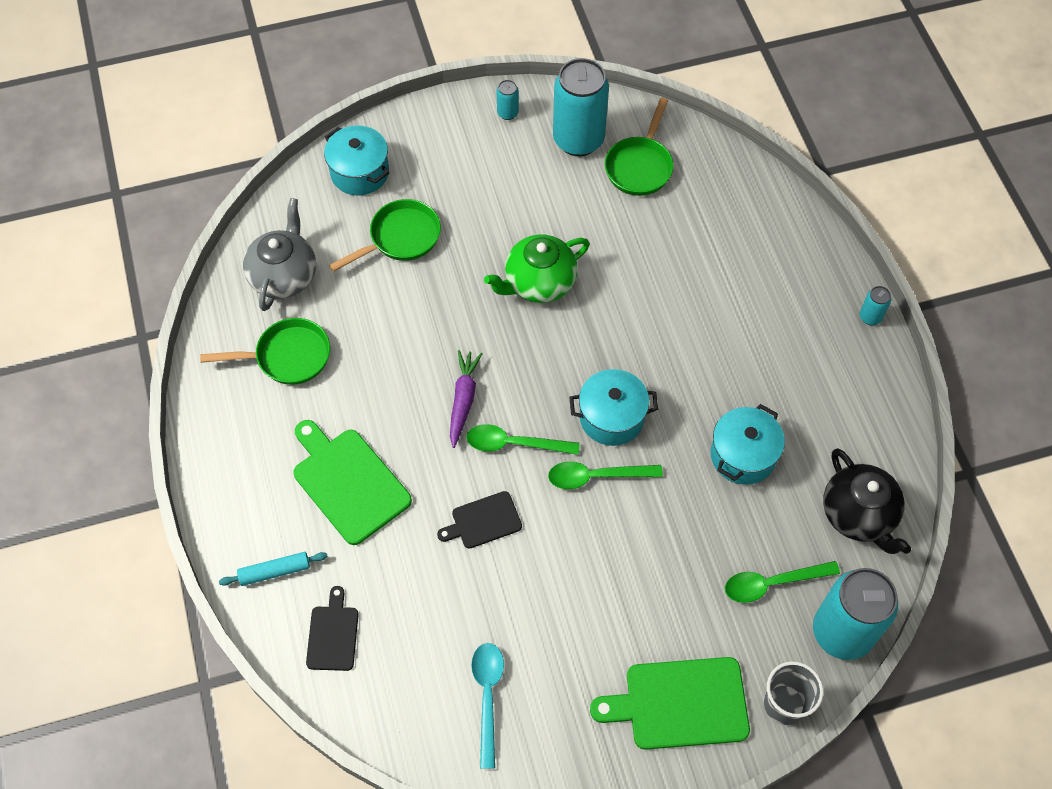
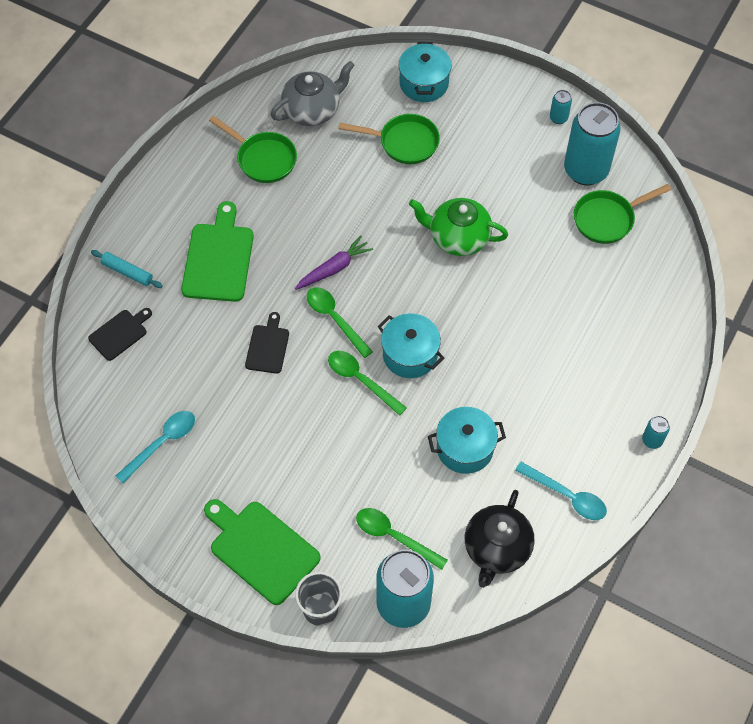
camera: 45 degrees right, 0 degrees up
black cutting board [437,491,522,549] -> black cutting board turned 75 degrees clockwise [245,312,289,374]
none -> turquoise spoon [515,462,607,520]

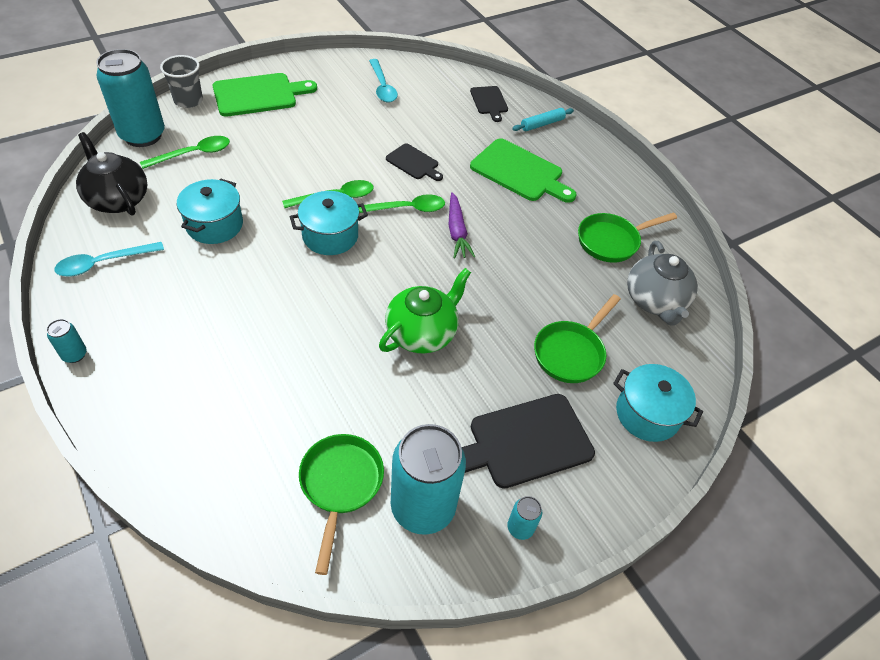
camera: 115 degrees right, 10 degrees down
none -> black cutting board [462,394,595,489]

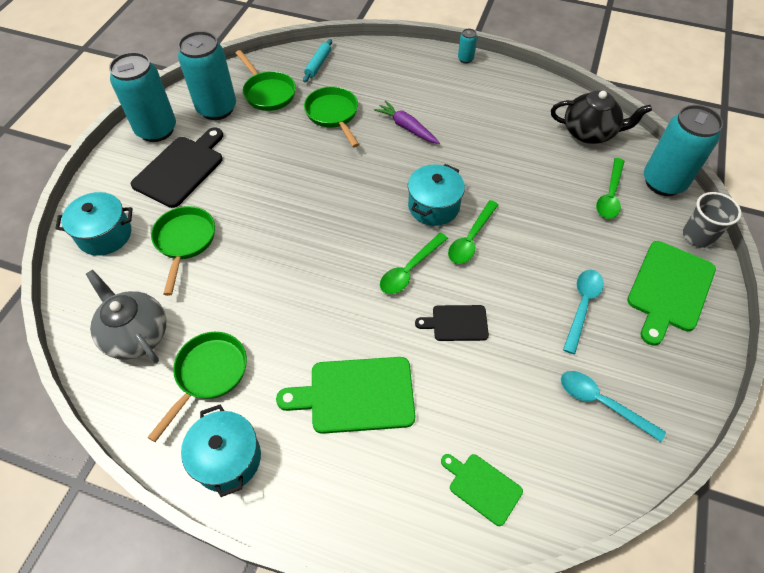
camera: 145 degrees right, 5 degrees up
turquoise spoon [54,242,164,277] -> turquoise spoon moved to [563,270,604,354]
turquoise pot [177,179,243,244] -> turquoise pot moved to [181,404,261,497]
green teapot [379,268,471,354] -> none
purple carrot [448,192,475,258] -> purple carrot moved to [374,101,440,144]
black cutting board [470,86,508,122] -> green cutting board [441,454,523,526]
turquoise can [507,496,542,540] -> turquoise can [109,52,176,142], size x2.37
turquoise rolling pin [512,108,574,131] -> turquoise rolling pin moved to [303,39,332,82]
none -> green pan [304,86,359,147]

